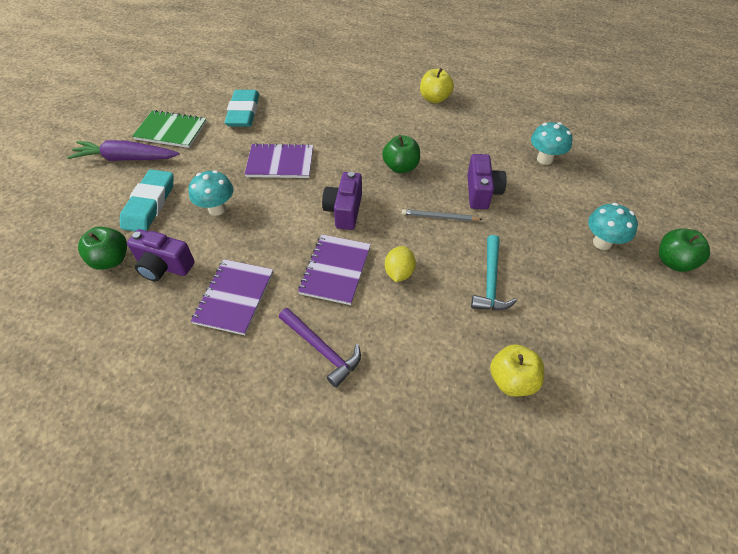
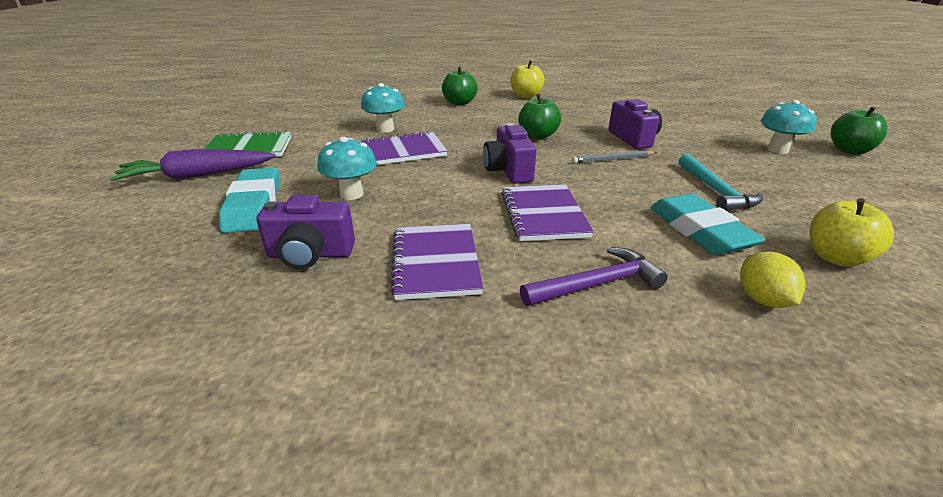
camera: 20 degrees left, 20 degrees down
green apple [78,226,127,270] -> green apple moved to [442,67,478,105]
turquoise eraser [225,90,259,127] -> turquoise eraser moved to [651,193,765,255]
purple hammer [279,308,361,388] -> purple hammer turned 45 degrees counterclockwise [520,247,668,306]
yellow lemon [385,246,416,282] -> yellow lemon moved to [740,251,806,308]
turquoise mushroom [531,122,573,165] -> turquoise mushroom moved to [361,83,405,133]

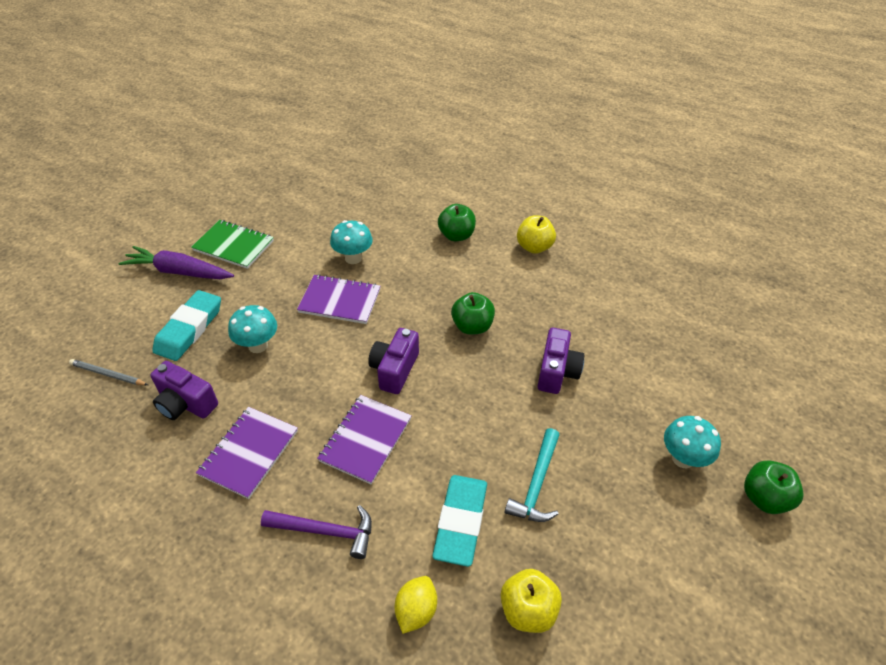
camera: 30 degrees right, 15 degrees up
grey pencil [572,150,657,163] -> grey pencil moved to [69,359,148,385]

